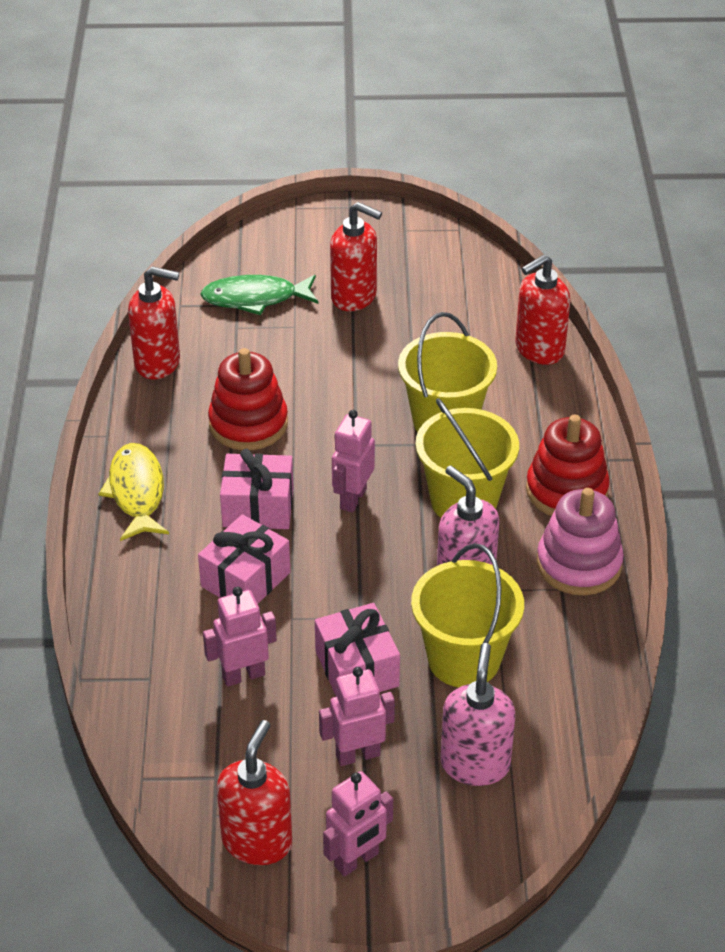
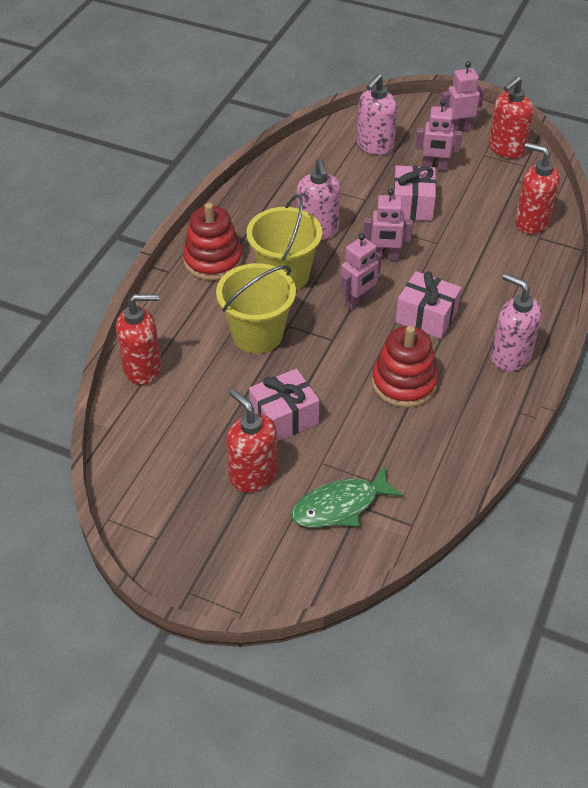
camera: 155 degrees left, 5 degrees up
yellow fish [99,443,169,541] -> pink soap dispenser [491,273,542,371]
red soap dispenser [128,266,180,379] -> red soap dispenser moved to [515,142,560,234]
pink gift [198,514,290,604] -> pink gift moved to [249,369,319,441]
green fish [200,275,319,315] -> green fish turned 135 degrees clockwise [291,466,404,528]
pink robot [203,587,277,687] -> pink robot moved to [363,189,413,261]
yellow bucket [411,543,524,687] -> none
pink stacking toy [537,488,624,595] -> none

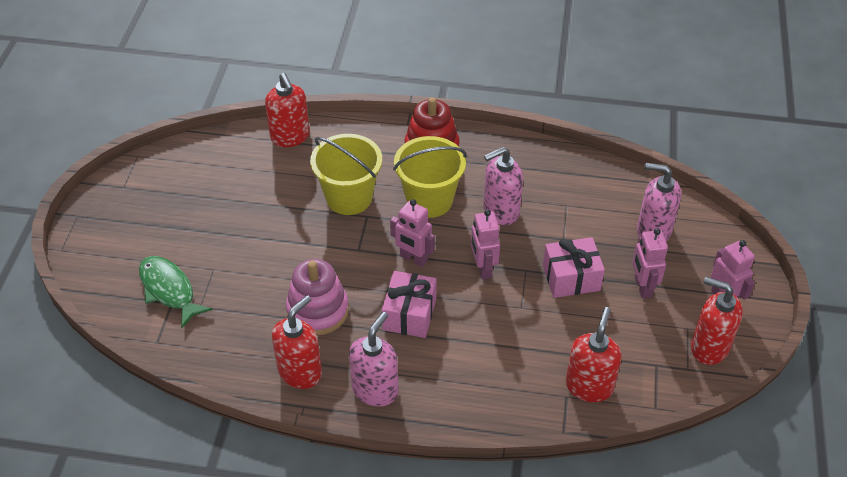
camera: 75 degrees right, 0 degrees up
red soap dispenser [226,389,277,492] -> red soap dispenser moved to [272,295,322,389]
pink gift [249,369,319,441] -> none
red stacking toy [372,326,438,408] -> pink stacking toy [286,259,349,335]

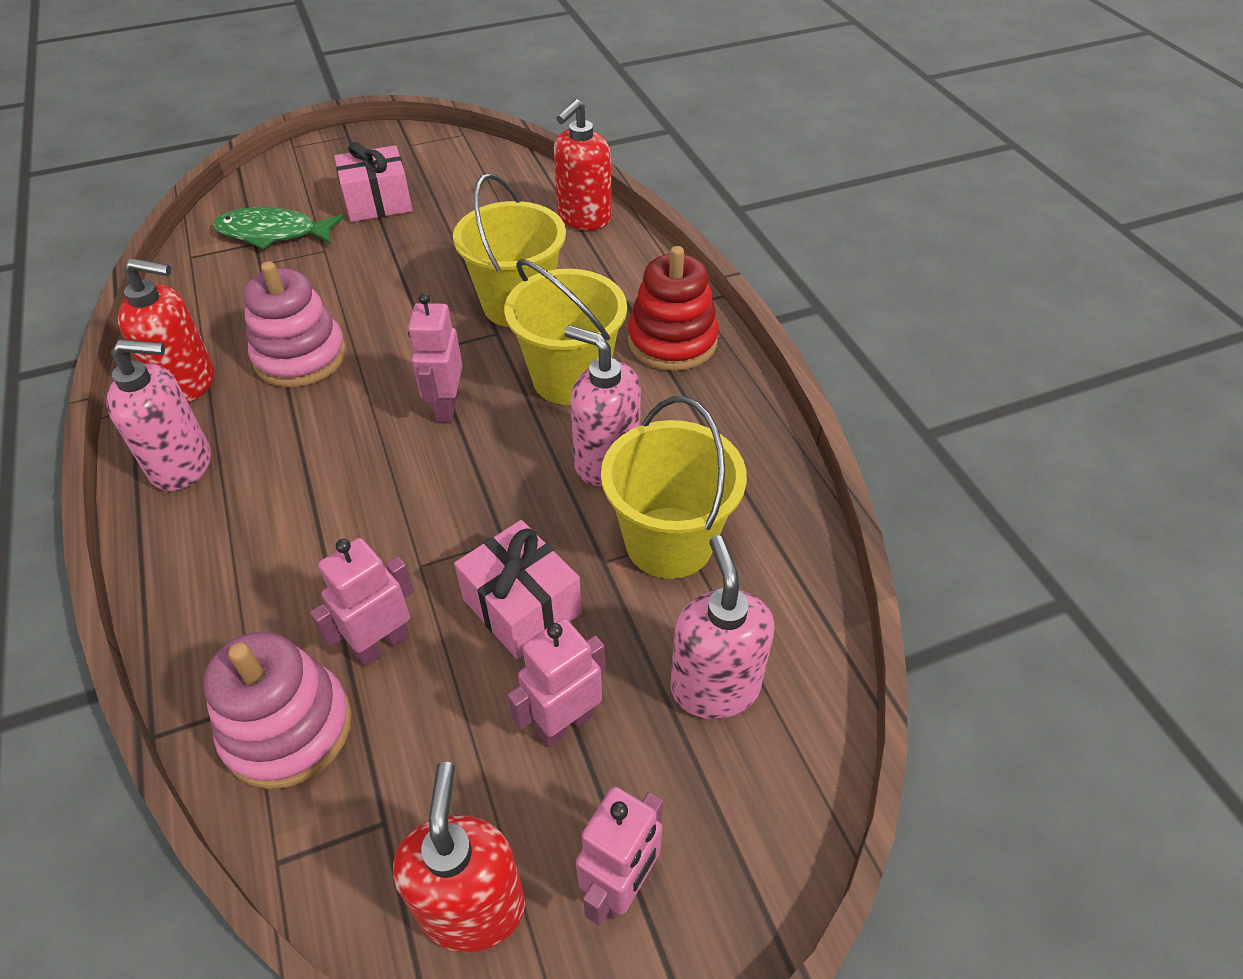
camera: 60 degrees right, 0 degrees up
green fish [139,256,213,328] -> green fish turned 105 degrees counterclockwise [213,207,344,249]
pink gift [382,271,437,338] -> pink gift moved to [334,142,412,222]
pink robot [471,209,500,280] -> pink robot moved to [310,538,414,667]
red soap dispenser [566,307,622,402] -> pink stacking toy [204,632,352,789]
none -> yellow bucket [601,397,747,579]

